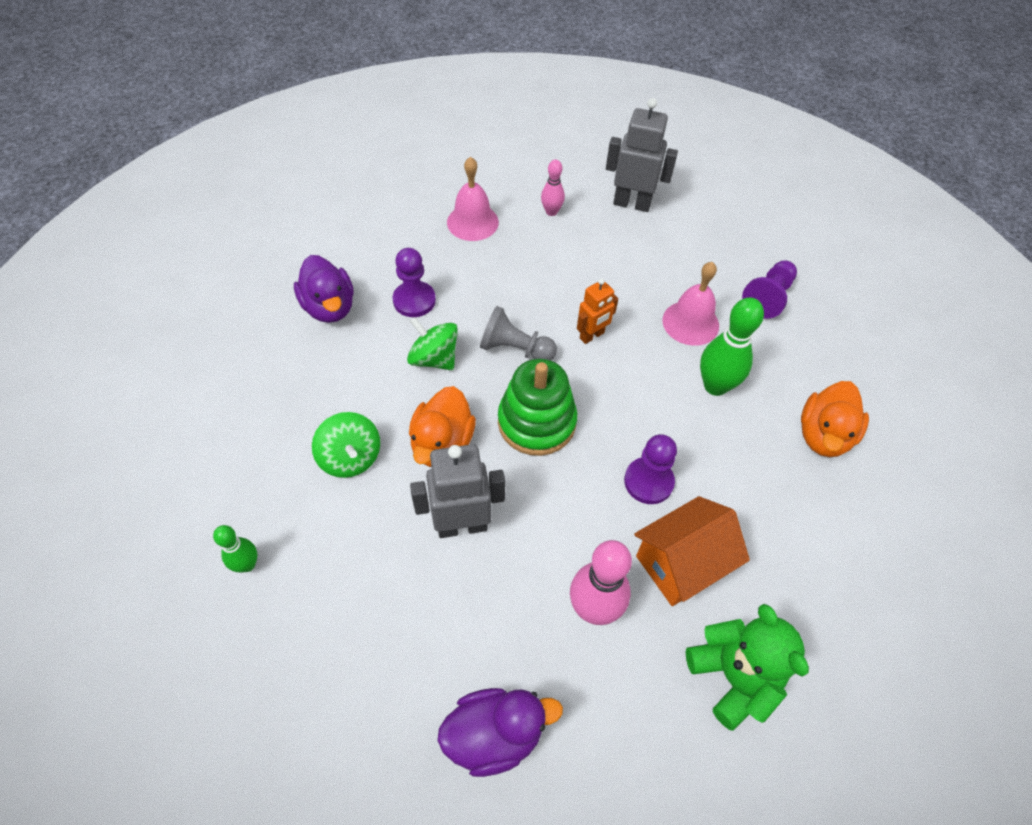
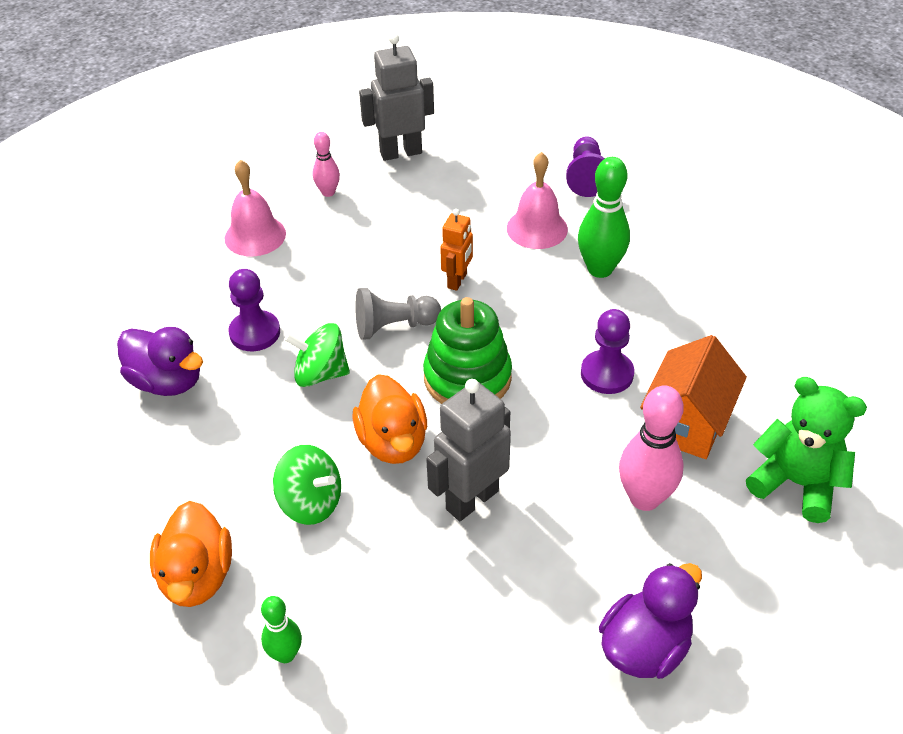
camera: 30 degrees left, 10 degrees down
orange duck [801,381,869,457] -> orange duck moved to [150,501,232,607]

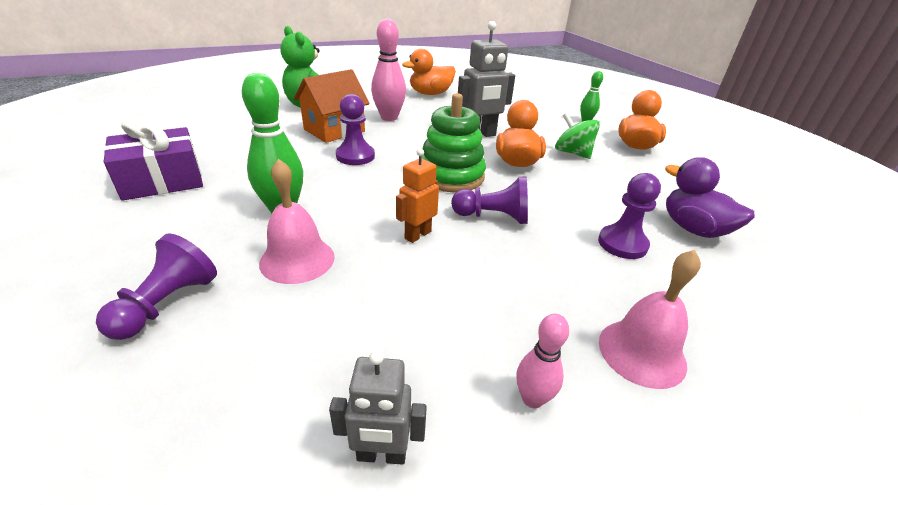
camera: 165 degrees left, 10 degrees down
green spinning top [284,323,350,387] -> none
grey pawn [355,288,441,340] -> purple pawn [451,176,528,224]
grey robot [359,33,434,161] -> grey robot [329,350,427,465], size x0.61
purple duck [599,563,702,679] -> orange duck [402,49,456,95]
none -> purple gift [104,119,203,201]

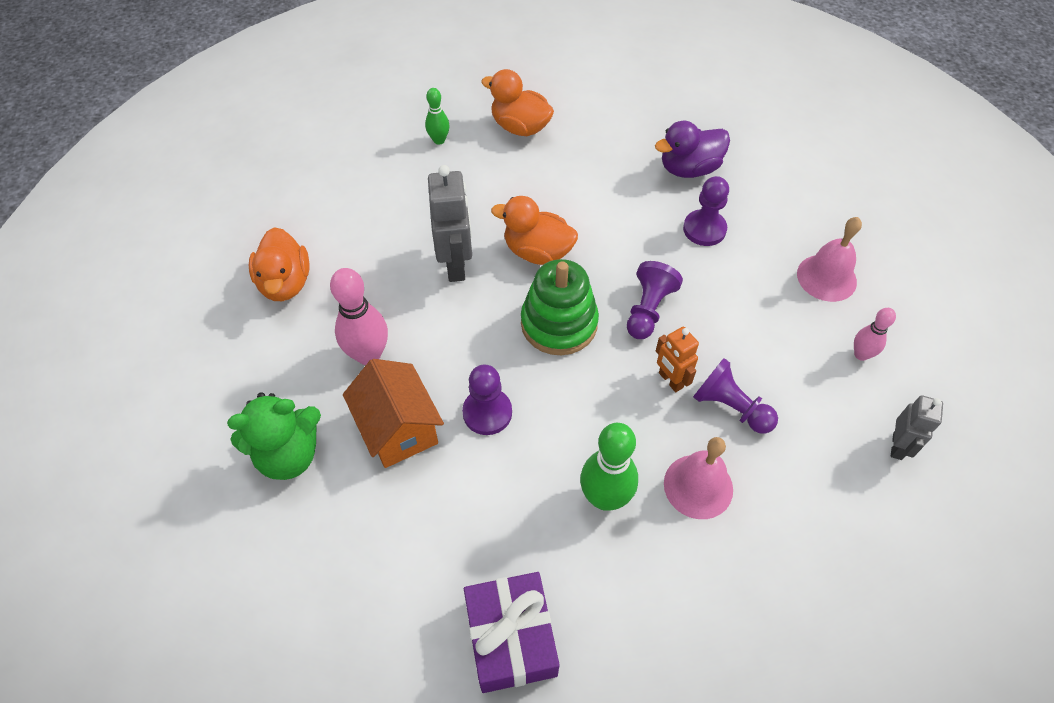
camera: 70 degrees left, 20 degrees up
purple pawn [96,233,217,340] -> purple pawn moved to [693,358,778,434]
green spinning top [555,112,600,159] -> none

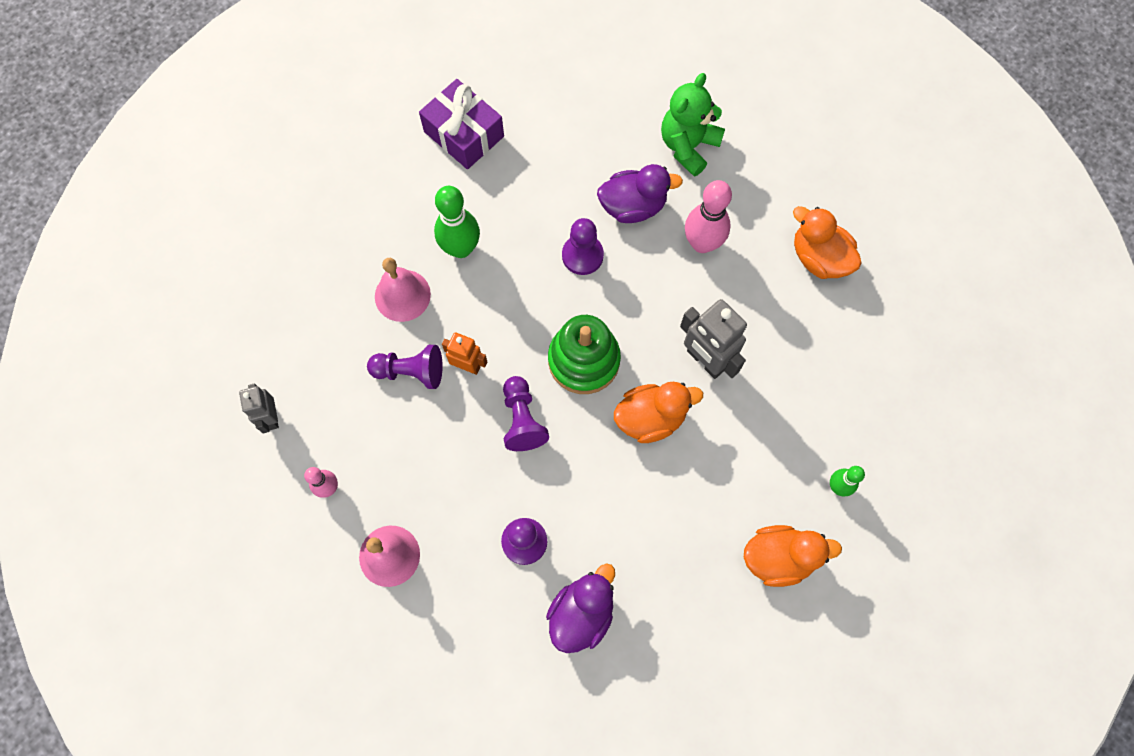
camera: 145 degrees right, 15 degrees up
orange house [343,359,444,468] -> purple duck [597,164,683,223]

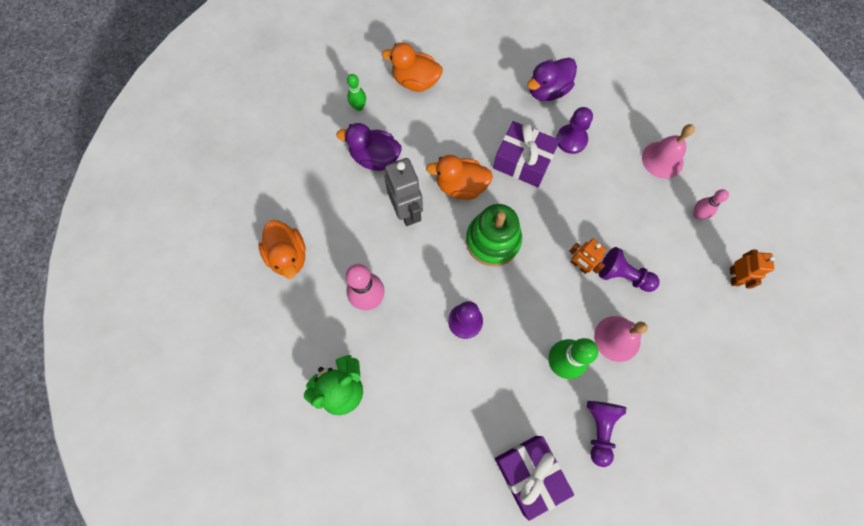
camera: 160 degrees left, 0 degrees up
grey robot [239,384,279,433] -> orange robot [730,249,775,289]
purple pawn [503,376,549,451] -> purple pawn moved to [587,401,626,467]
purple duck [597,164,683,223] -> purple duck moved to [336,123,402,171]
none -> purple gift [493,121,560,187]

